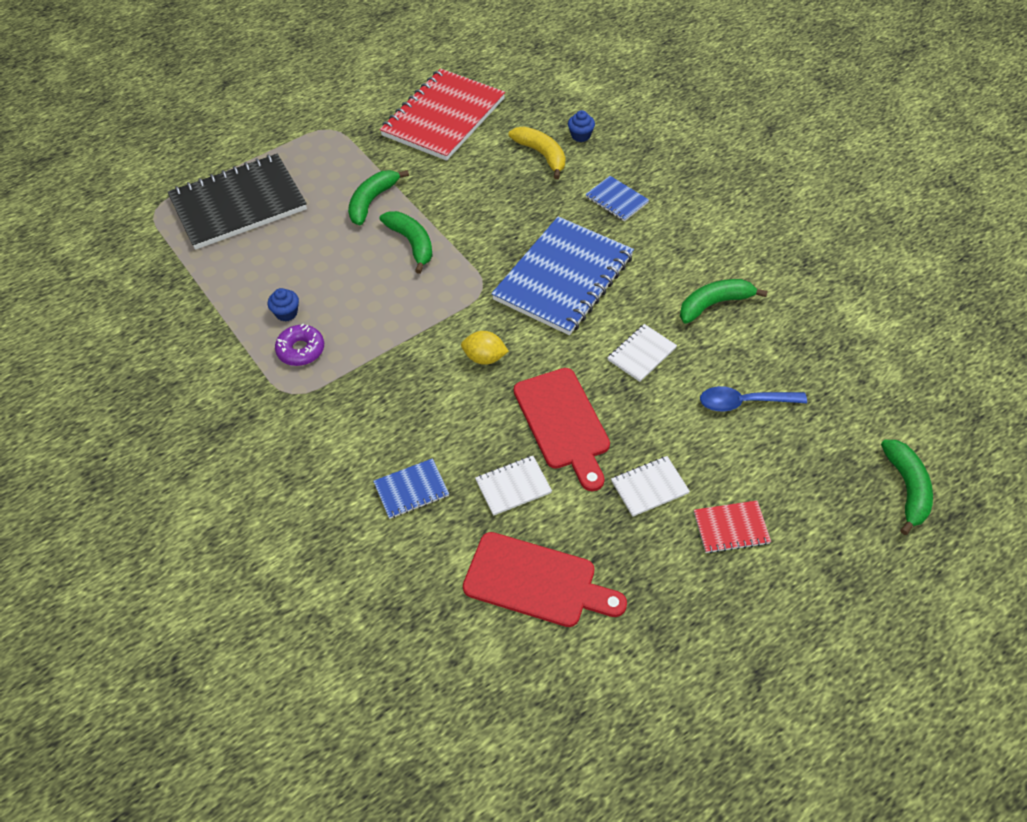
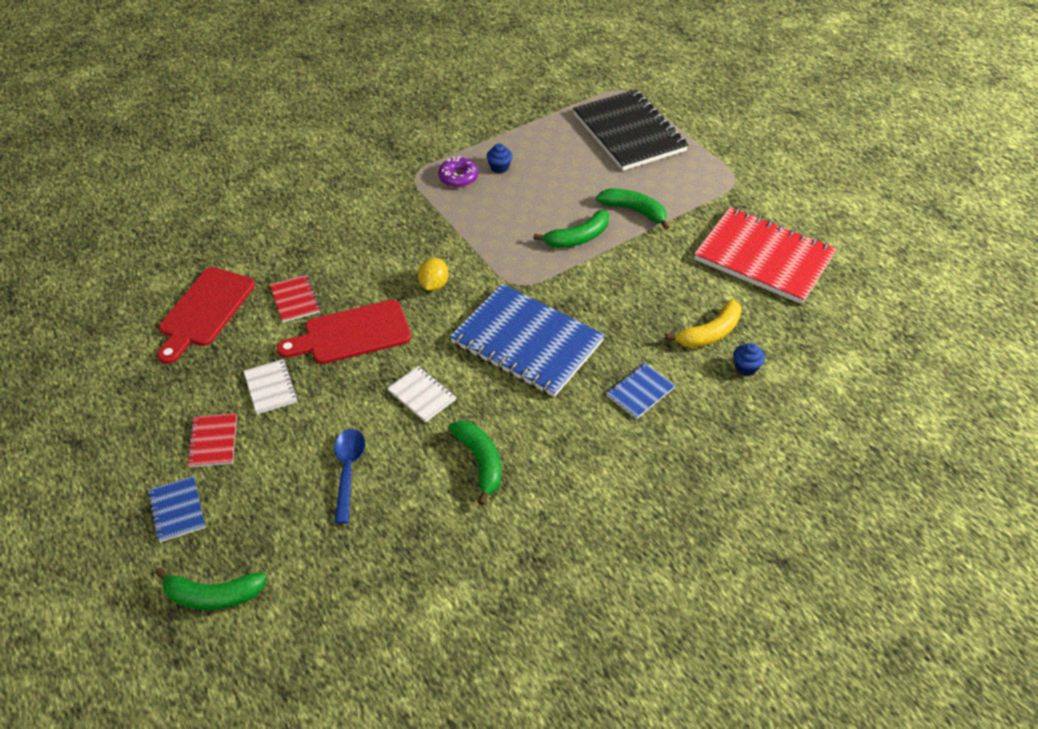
camera: 90 degrees right, 5 degrees down
blue notebook [373,458,449,519] -> blue notebook moved to [148,476,206,542]
white notebook [475,456,552,516] -> red notebook [270,275,321,323]

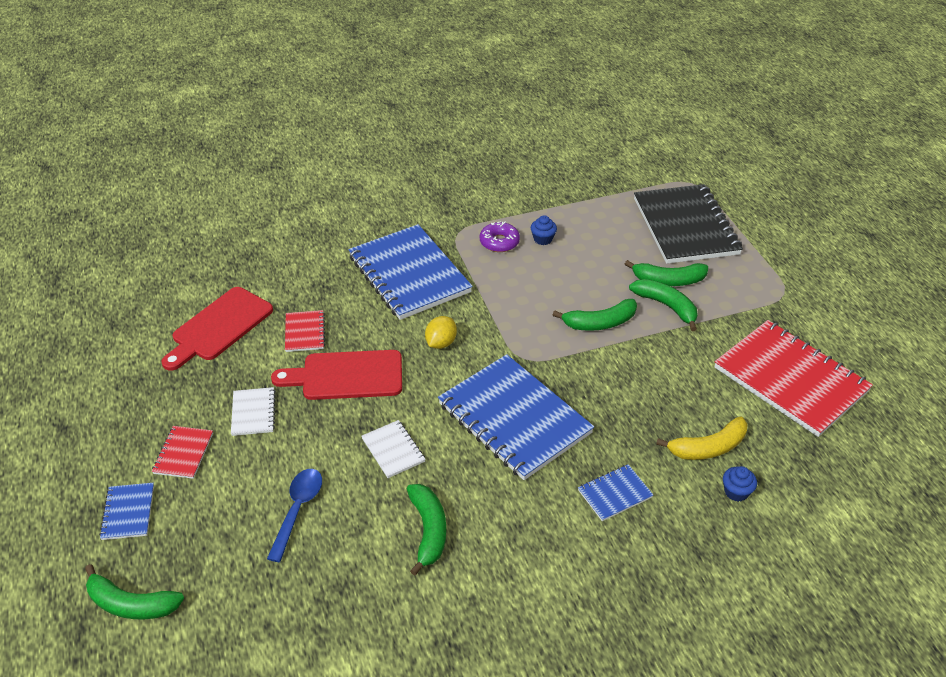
camera: 15 degrees right, 5 degrees down
none -> blue notebook [348,224,473,320]
none -> green banana [625,260,708,286]

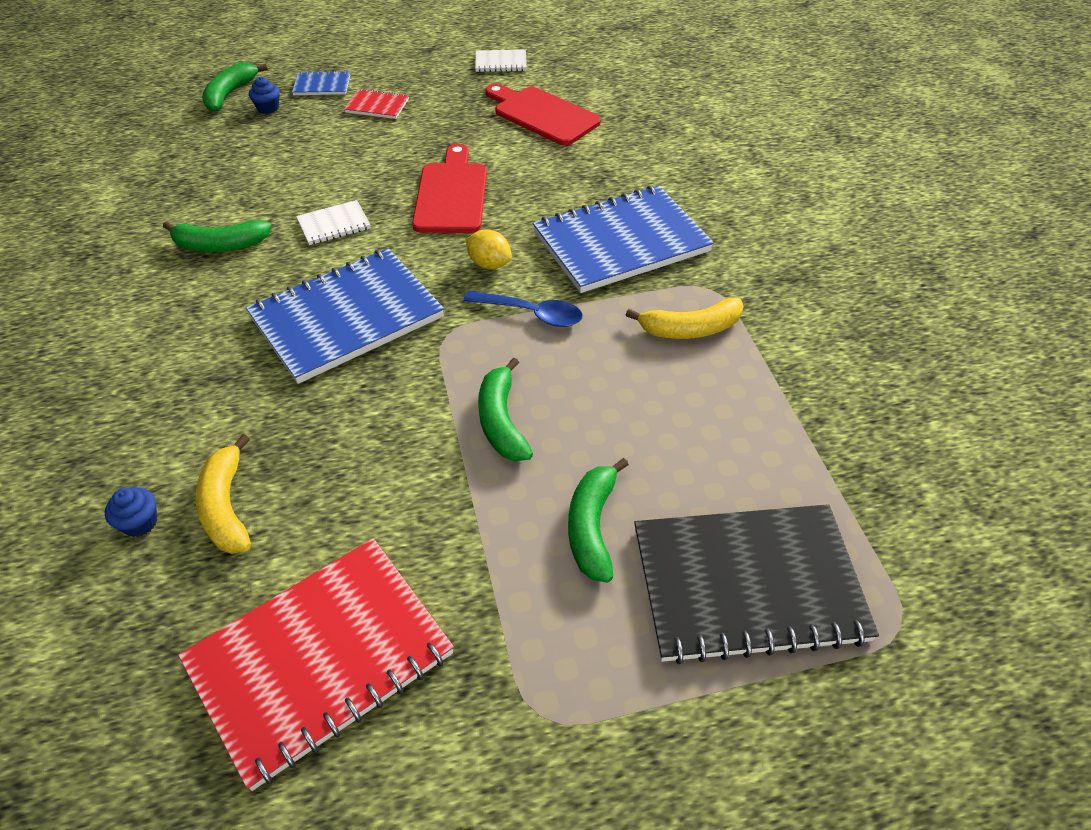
camera: 95 degrees right, 5 degrees up
white notebook [231,387,276,436] -> white notebook moved to [475,49,527,72]
blue spoon [267,469,322,562] -> blue spoon moved to [463,291,583,327]
red notebook [285,310,325,352] -> none
purple donut [480,222,520,252] -> yellow banana [626,297,744,339]
blue cupcake [531,215,557,245] -> blue cupcake moved to [249,77,280,114]
blue notebook [578,464,653,521] -> none
green banana [629,279,698,331] -> none

